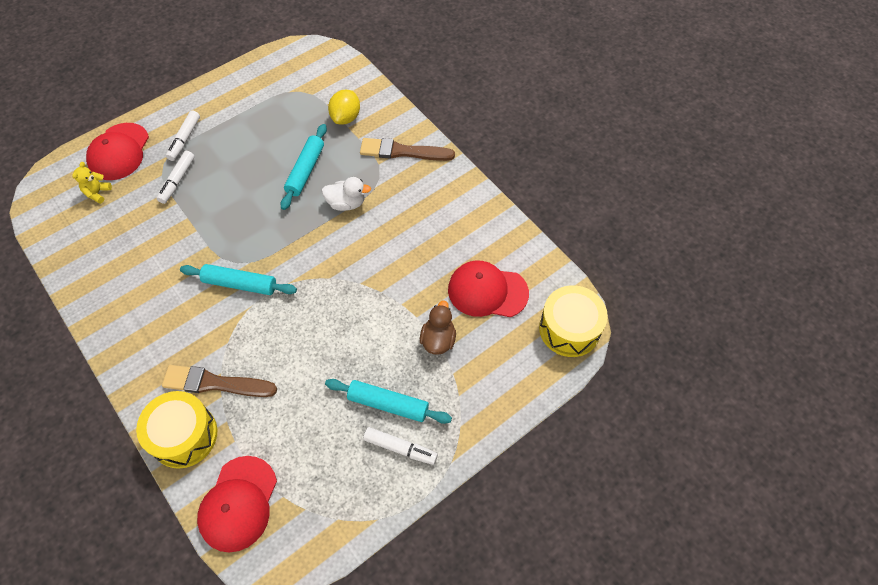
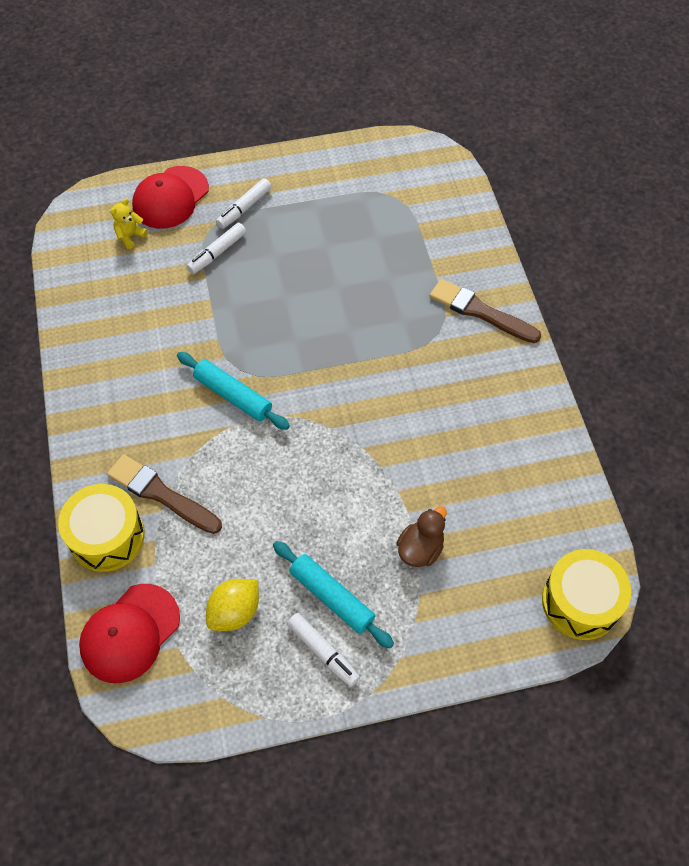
camera: 25 degrees right, 0 degrees up
turquoise rolling pin [280,124,327,210] -> none
white duck [322,177,371,211] -> none
yellow lemon [328,90,360,125] -> yellow lemon moved to [206,579,259,631]
red cap [448,261,529,317] -> none

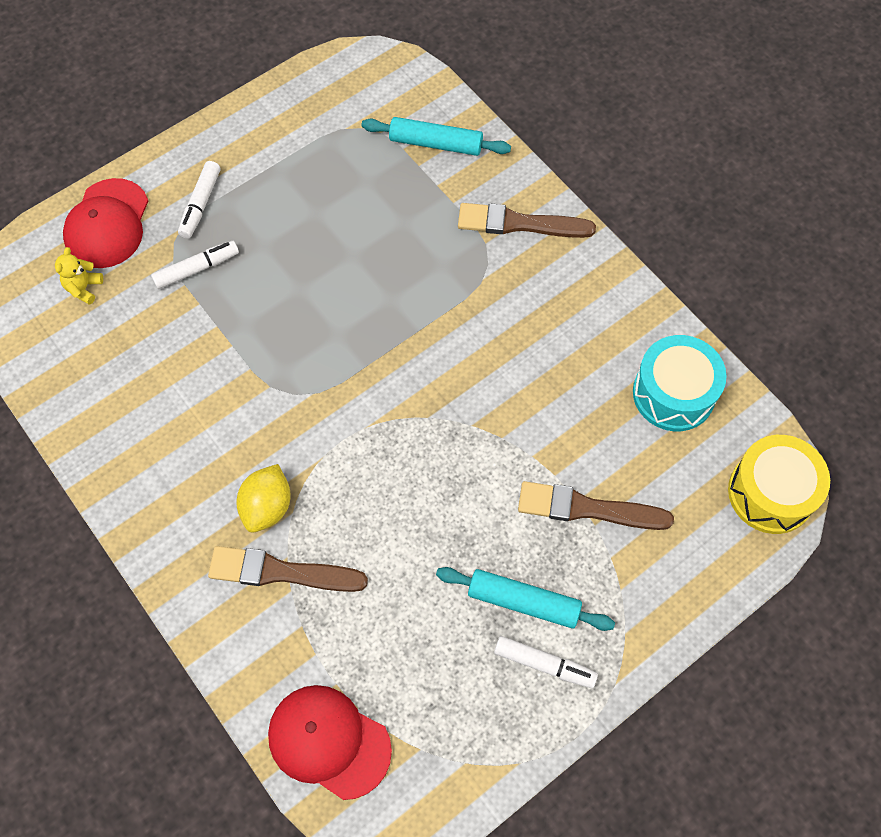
camera: 25 degrees left, 5 degrees up
yellow drum [58,484,145,572] -> none
red cap [79,584,180,683] -> red cap turned 105 degrees clockwise [268,685,392,800]
turquoise rolling pin [177,352,290,430] -> turquoise rolling pin moved to [361,117,511,156]
white marker [187,223,246,274] -> white marker turned 135 degrees counterclockwise [151,241,239,289]
yellow lemon [206,579,259,631] -> yellow lemon moved to [236,464,291,533]
brown duck [396,506,447,567] -> brown brush [518,481,674,530]
none -> turquoise drum [633,335,727,431]

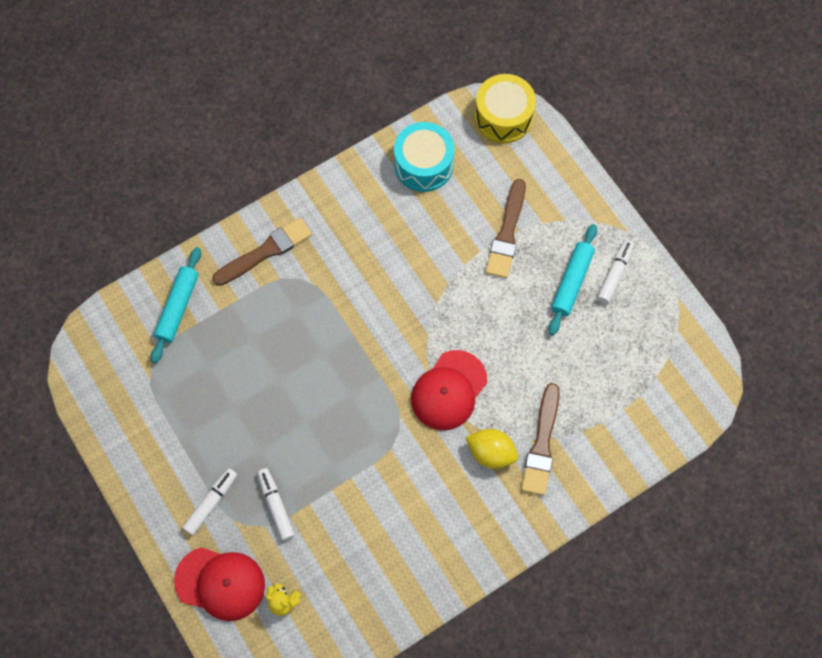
camera: 85 degrees left, 5 degrees up
white marker [178,161,220,239] -> white marker turned 75 degrees counterclockwise [182,468,237,535]
red cap [268,685,392,800] -> red cap moved to [411,350,487,430]
brown brush [458,203,596,238] -> brown brush turned 135 degrees counterclockwise [212,217,312,286]

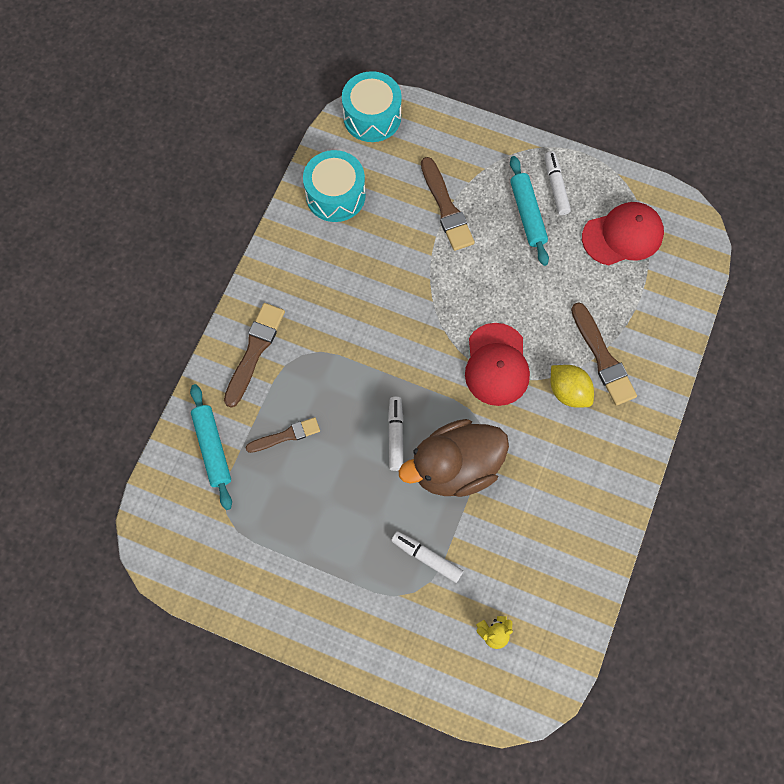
camera: 35 degrees left, 0 degrees up
red cap [174,547,265,621] -> red cap moved to [582,202,664,265]
white marker [182,468,237,535] -> white marker moved to [388,396,404,471]
yellow lemon [465,429,518,469] -> yellow lemon turned 60 degrees clockwise [551,365,594,408]
yellow drum [474,74,536,143] -> turquoise drum [342,71,402,142]
none -> brown brush [245,417,320,453]
none -> brown duck [399,419,509,497]

